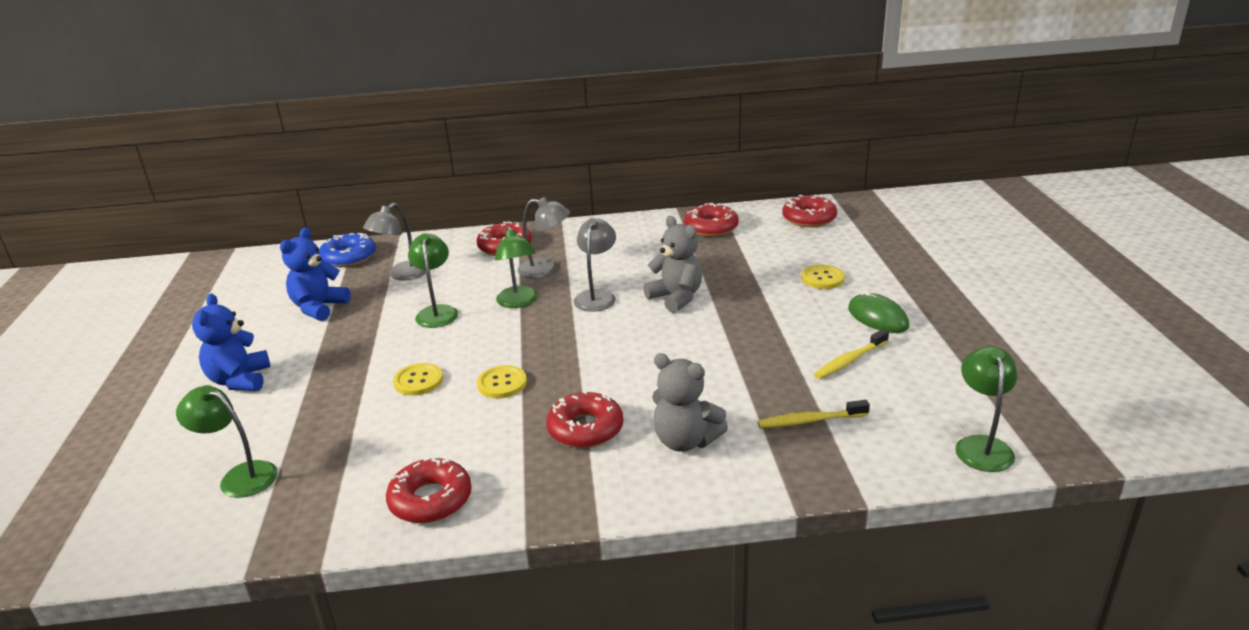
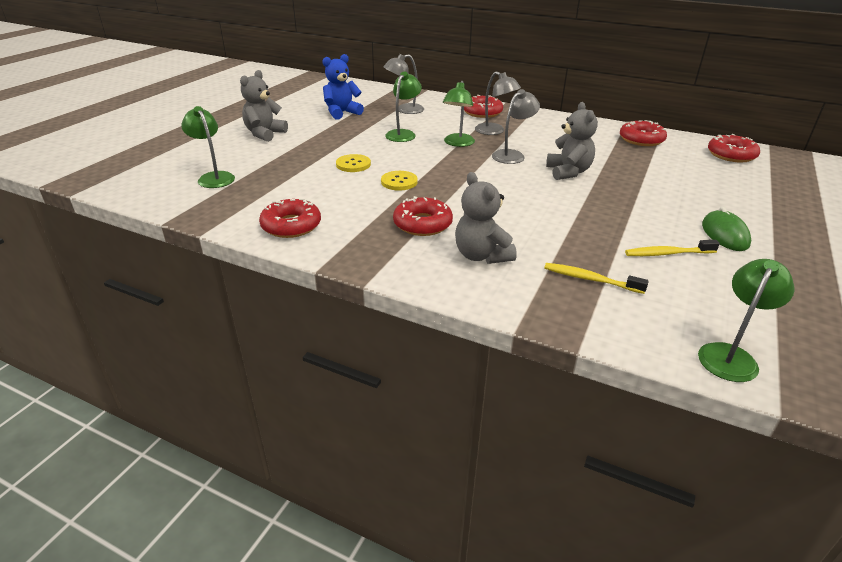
camera: 30 degrees right, 5 degrees up
blue teddy bear [192,293,270,391] -> grey teddy bear [240,70,288,142]
blue donut [319,233,376,267] -> none
yellow button [801,265,845,289] -> none

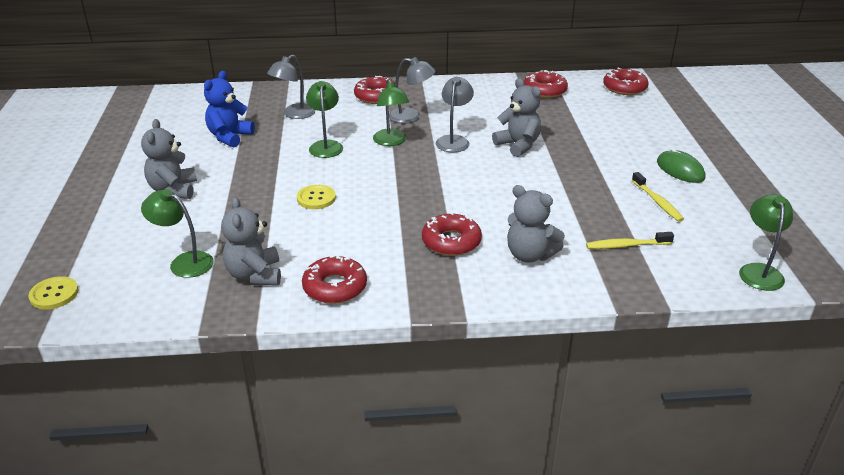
camera: 30 degrees left, 0 degrees up
yellow button [381,171,418,191] -> yellow button moved to [28,276,78,310]
yellow toothbrush [625,240,720,256] -> yellow toothbrush turned 75 degrees counterclockwise [632,172,684,222]
none -> grey teddy bear [221,197,281,285]

